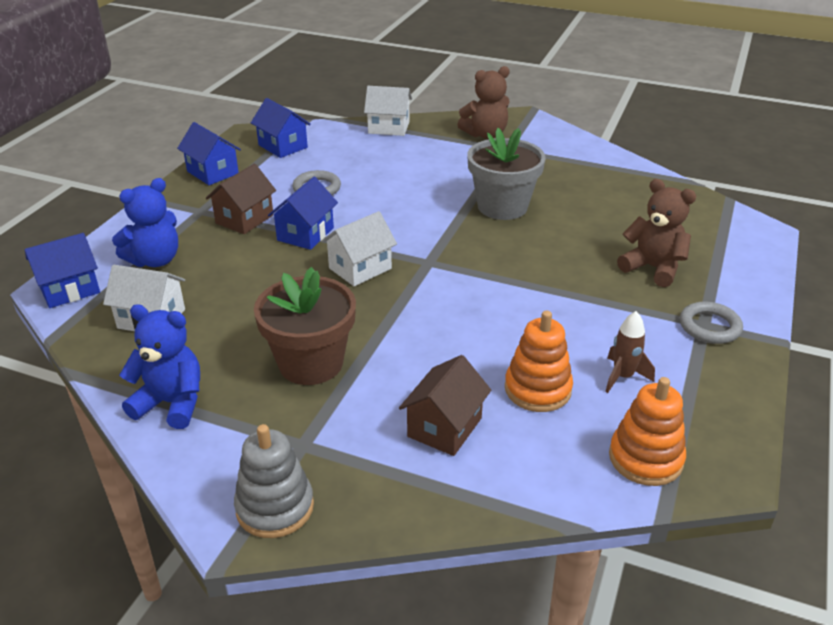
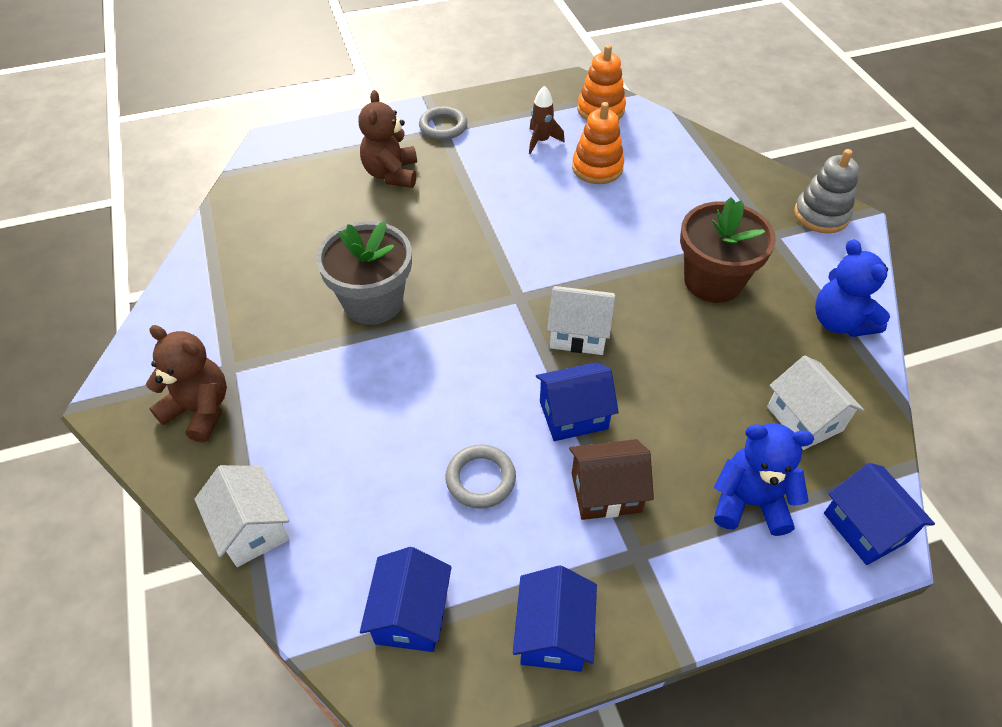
camera: 130 degrees left, 15 degrees up
blue house [24,233,100,308] -> blue house turned 45 degrees clockwise [824,463,935,565]
brown house [399,355,491,456] -> none

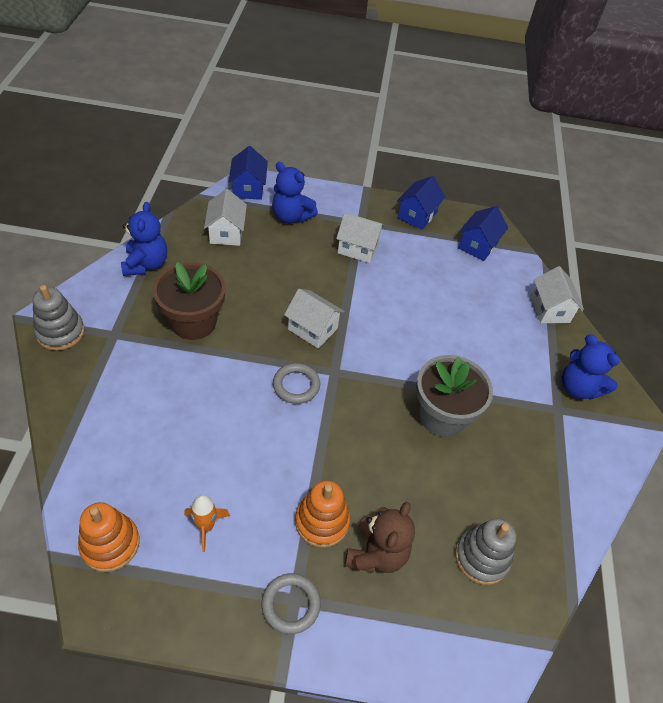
camera: 160 degrees left, 0 degrees up
brown teddy bear [146,325,227,443] -> blue teddy bear [562,334,620,400]
grey ring [446,444,516,509] -> grey ring moved to [273,363,320,404]
brown rocket [529,86,565,154] -> orange rocket [184,495,230,552]
blue house [536,362,619,441] -> none
brown house [569,439,654,520] -> white house [336,213,385,263]
orange stacking toy [572,102,624,184] -> orange stacking toy moved to [295,480,350,548]
none -> grey stacking toy [455,518,516,585]

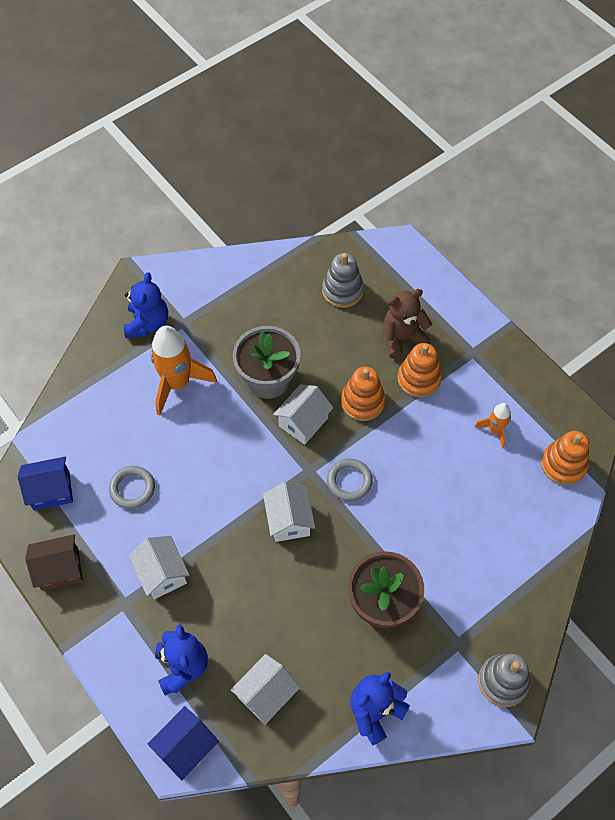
camera: 130 degrees left, 10 degrees up
grey ring [262,573,321,634] -> grey ring moved to [109,466,155,509]
blue house [397,176,445,230] -> brown house [25,534,83,591]
white house [531,266,584,323] -> white house moved to [273,384,334,445]
none -> orange rocket [150,326,217,416]
none -> orange stacking toy [341,367,386,421]

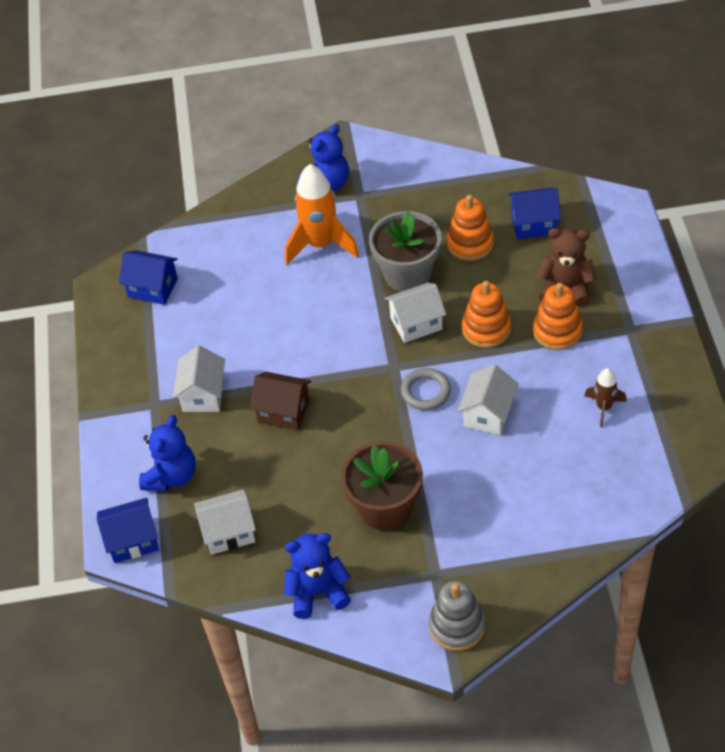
camera: 35 degrees right, 10 degrees down
brown house [25,534,83,591] -> brown house moved to [250,372,311,430]
grey ring [109,466,155,509] -> none
white house [263,482,315,542] -> white house moved to [458,364,519,435]
grey stacking toy [322,253,364,308] -> blue house [508,188,561,239]
orange rocket [474,403,511,449] -> brown rocket [584,368,627,427]
orange stacking toy [541,431,589,485] -> orange stacking toy moved to [447,195,494,261]

